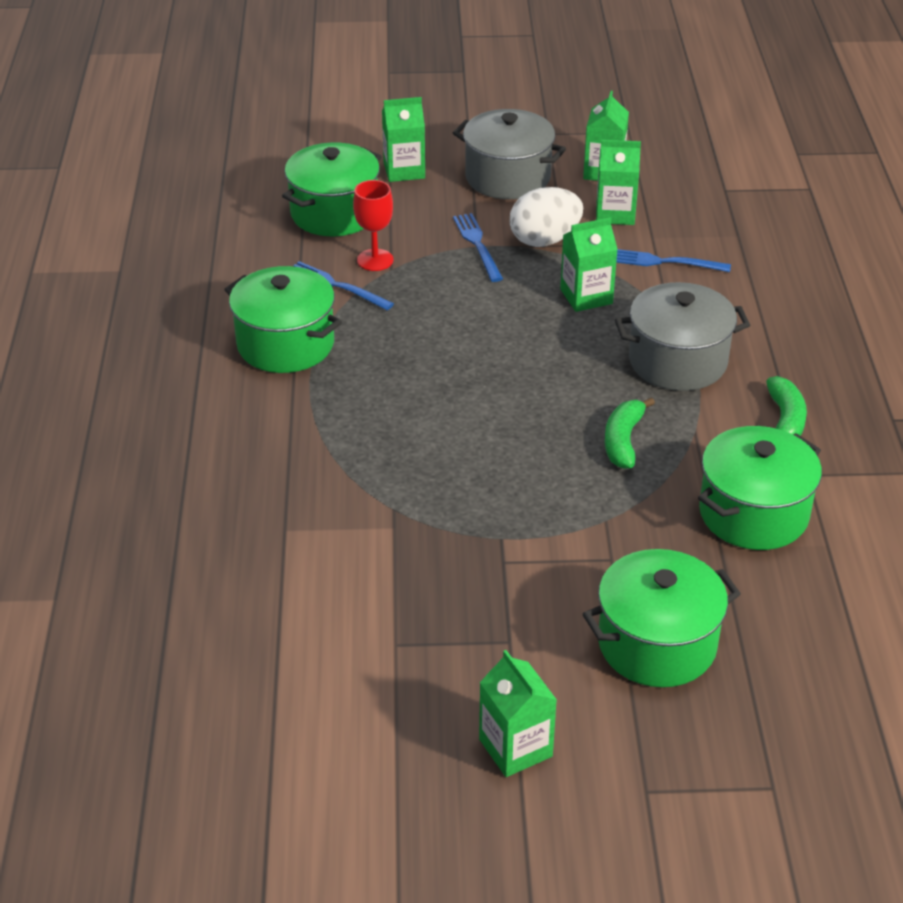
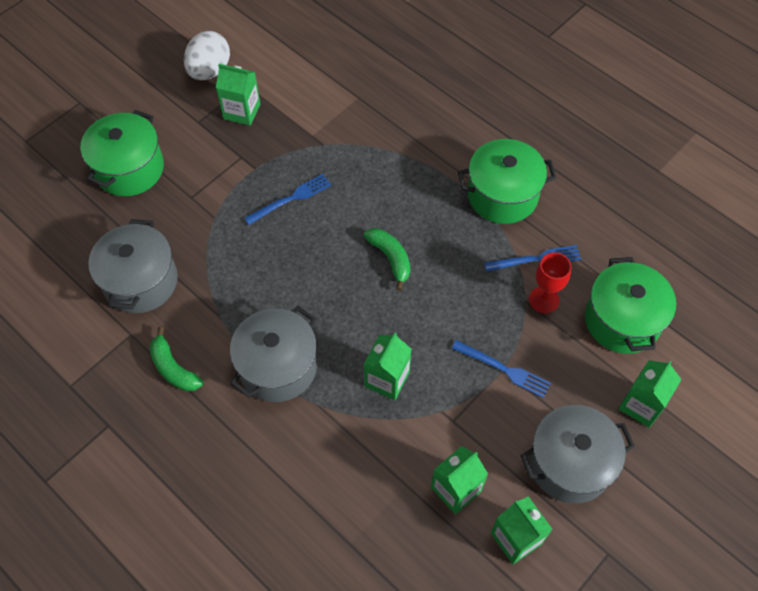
camera: 135 degrees right, 20 degrees up
green carton [479,650,557,777] -> green carton moved to [216,64,260,126]
white egg [510,187,583,247] -> white egg moved to [184,31,230,80]
green banana [604,397,655,469] -> green banana moved to [363,228,410,291]
blue fork [616,249,731,272] -> blue fork moved to [244,174,331,225]
green pot [698,426,822,550] -> grey pot [88,219,178,313]

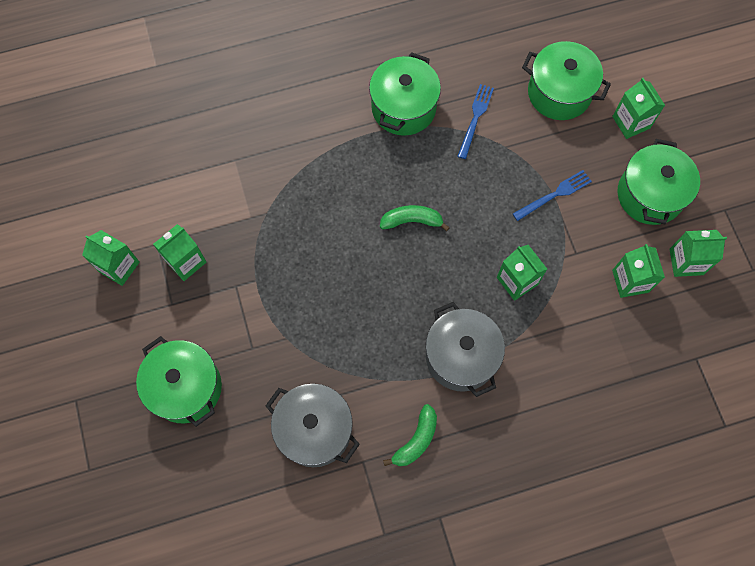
camera: 60 degrees left, 10 degrees up
green banana [149,327,204,392] -> green banana turned 45 degrees counterclockwise [383,404,437,466]
white egg [184,31,230,80] -> green carton [82,230,140,286]
blue fork [244,174,331,225] -> none
grey pot [520,405,635,504] -> green pot [617,139,700,225]
red goblet [529,252,571,314] -> none

